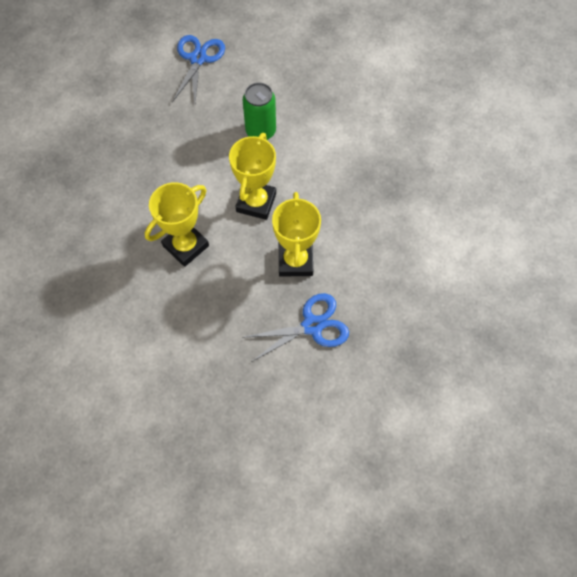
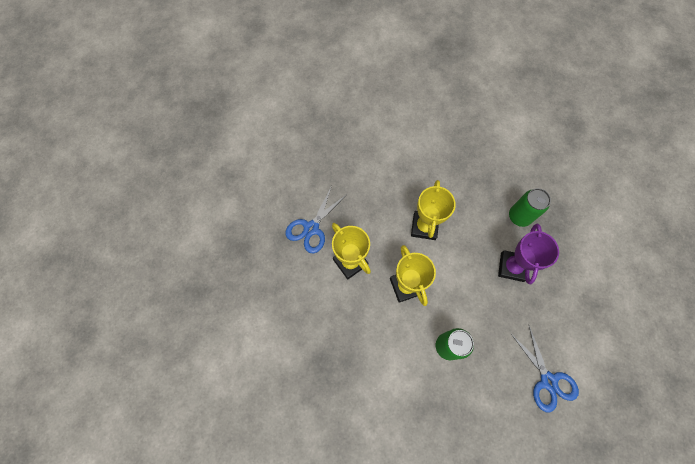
camera: 145 degrees right, 5 degrees up
none -> purple trophy [498,224,559,284]
none -> green can [509,188,551,227]

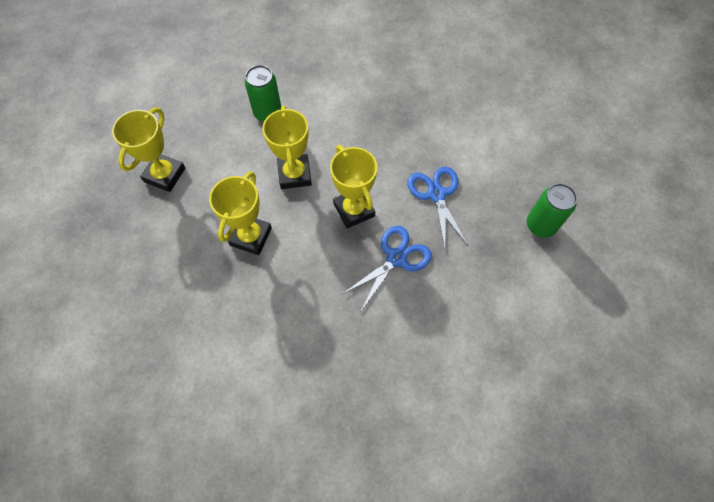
camera: 170 degrees left, 5 degrees down
purple trophy [498,224,559,284] -> yellow trophy [112,108,185,192]
green can [509,188,551,227] -> green can moved to [527,183,577,238]
blue scissors [511,326,579,413] -> blue scissors moved to [408,167,469,249]

